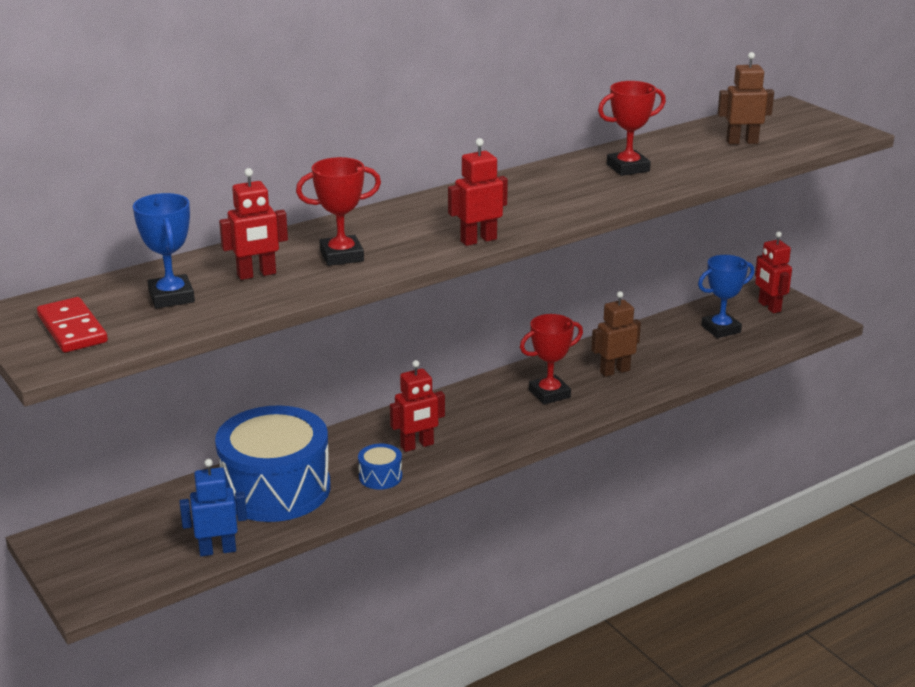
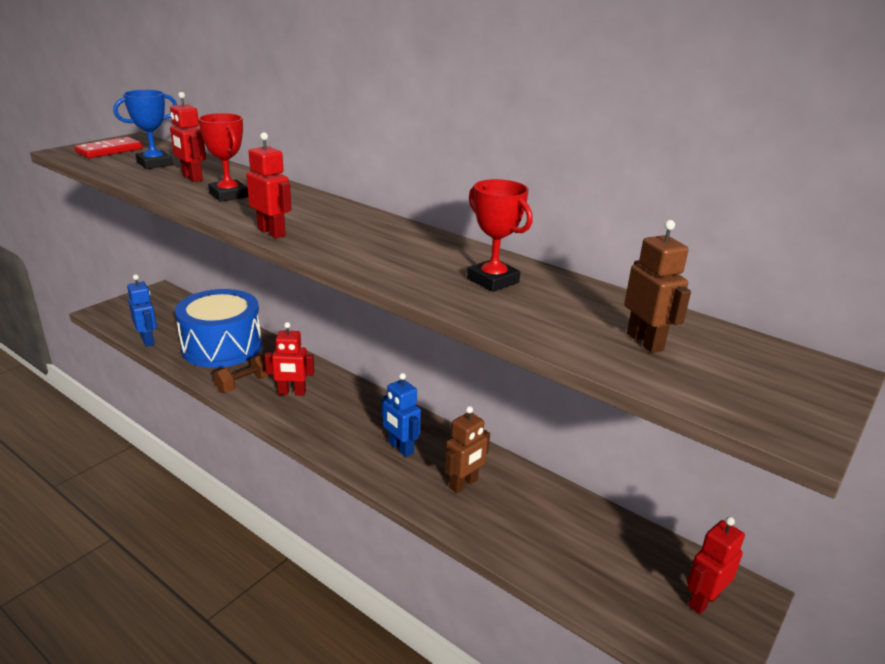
camera: 70 degrees right, 0 degrees up
blue drum [358,444,402,490] -> brown dumbbell [213,354,271,393]
red robot [390,360,445,452] -> red robot turned 45 degrees counterclockwise [265,322,314,396]
red trophy [520,314,583,405] -> blue robot [382,373,421,457]
brown robot [591,291,641,377] -> brown robot turned 90 degrees clockwise [445,406,490,493]
blue trophy [698,255,754,338] -> none

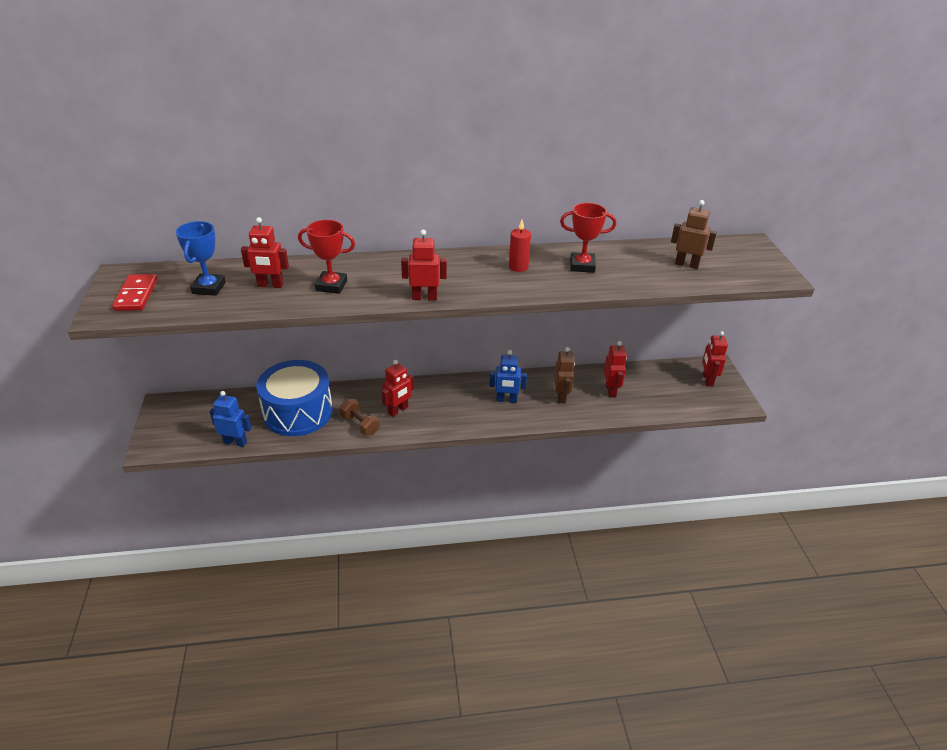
camera: 45 degrees left, 10 degrees up
brown dumbbell [213,354,271,393] -> brown dumbbell turned 45 degrees counterclockwise [340,399,380,436]
none -> red candle [509,220,531,272]
none -> red robot [604,341,627,397]

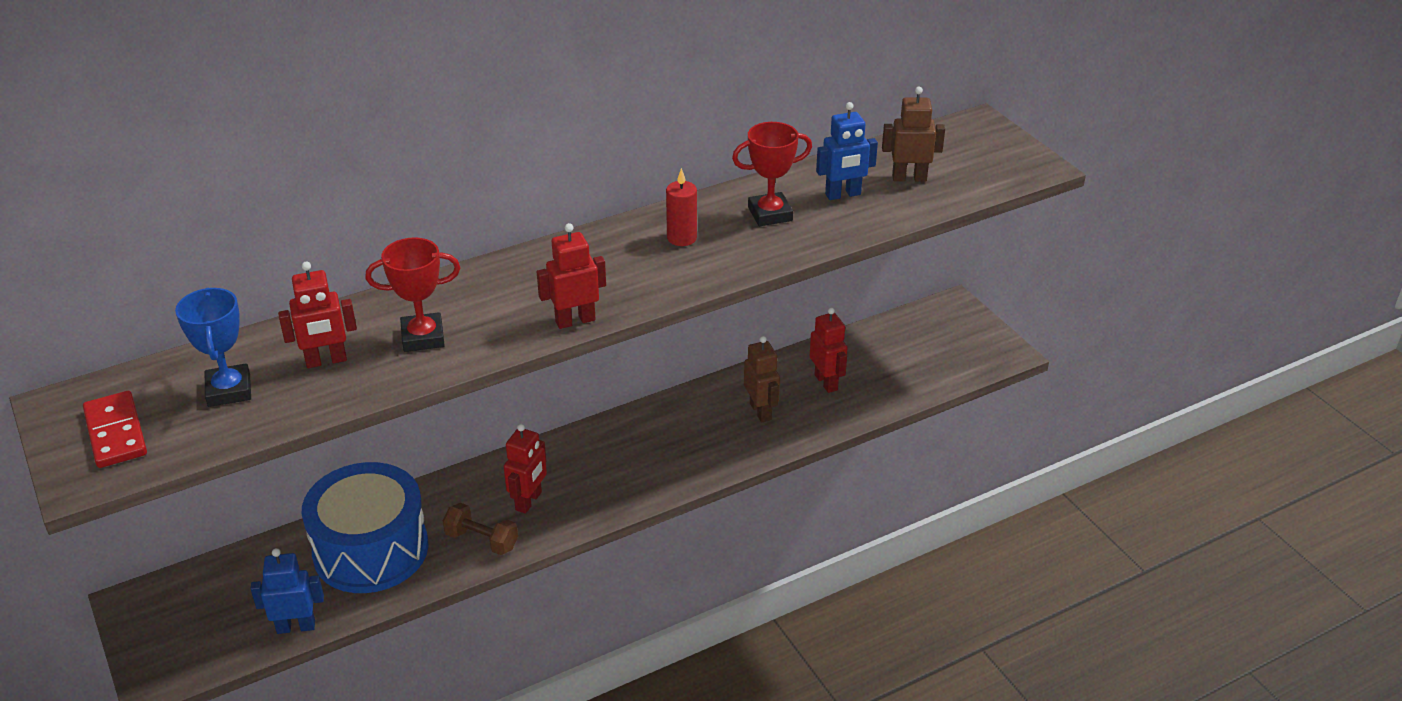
camera: 20 degrees left, 0 degrees up
blue robot [489,350,527,403] -> blue robot moved to [816,102,878,200]
red robot [702,331,728,386] -> none

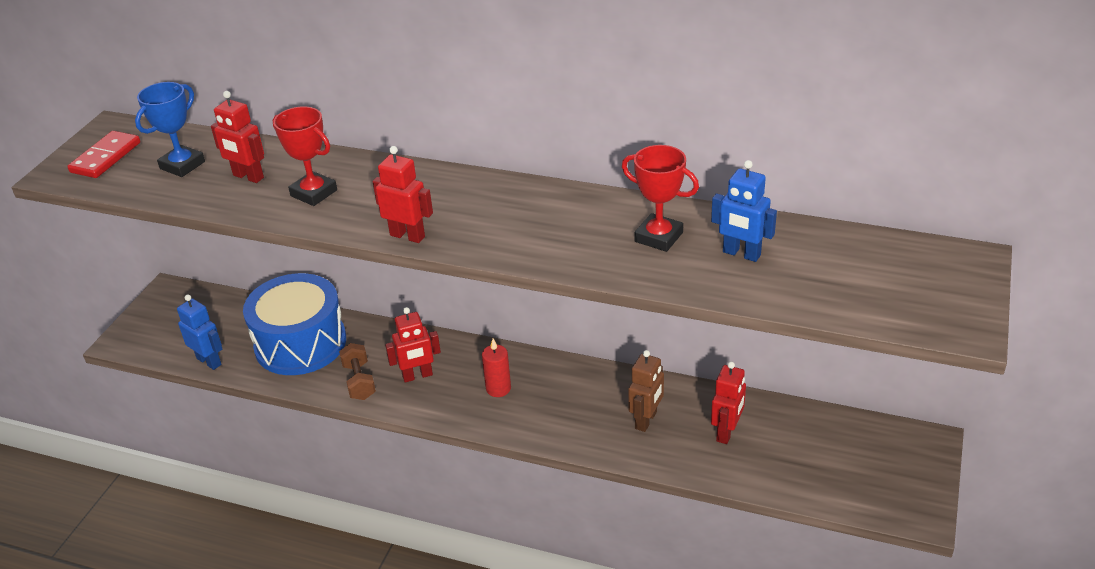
camera: 50 degrees right, 0 degrees up
red candle [666,168,697,246] -> red candle moved to [482,339,511,397]
brown robot [882,87,945,182] -> none

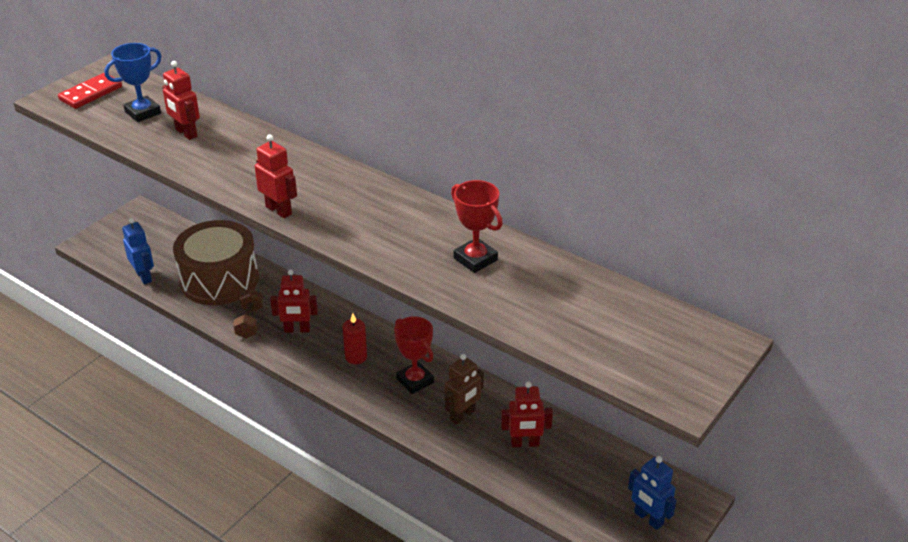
camera: 15 degrees right, 0 degrees up
blue drum [243,273,346,375] -> brown drum [173,220,259,305]
red trophy [273,107,337,206] -> red trophy moved to [394,316,434,394]
blue robot [711,160,777,262] -> blue robot moved to [628,456,677,530]
red robot [711,361,746,444] -> red robot turned 45 degrees clockwise [501,382,553,448]

